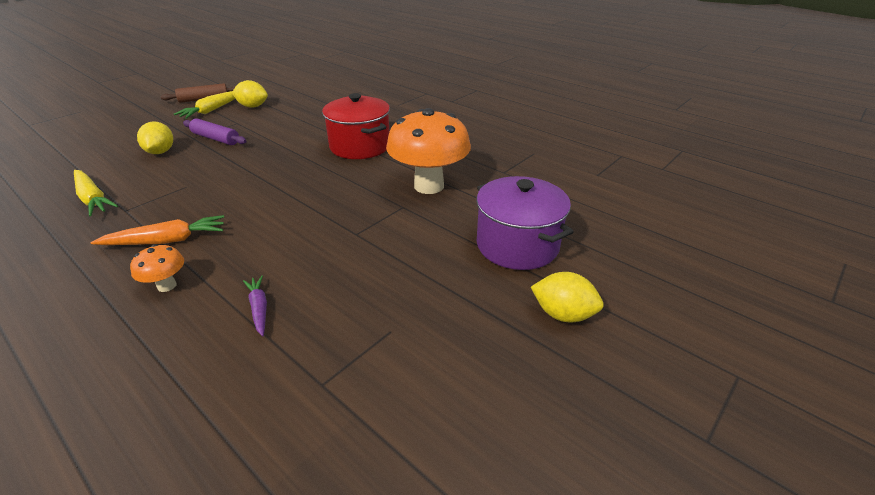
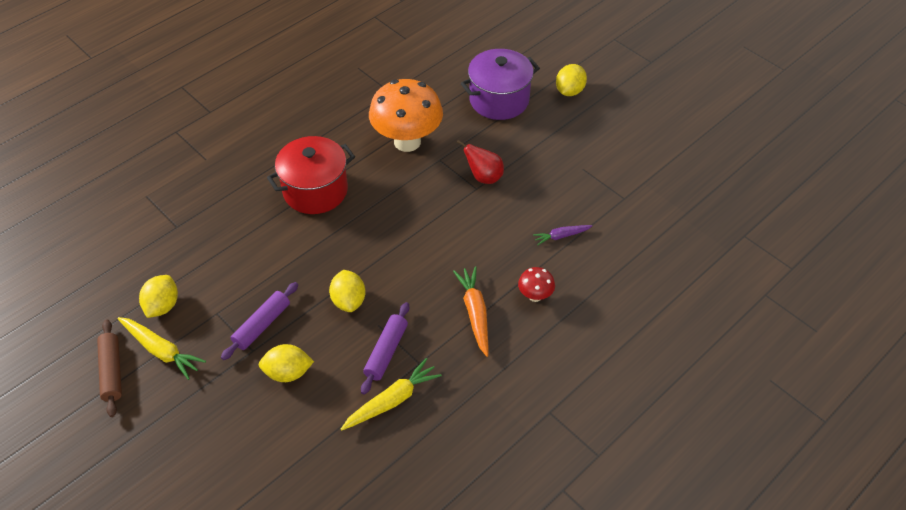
camera: 85 degrees left, 15 degrees up
orange mushroom [130,244,184,292] -> red mushroom [518,267,555,302]
none -> yellow lemon [329,270,366,312]
none -> purple rolling pin [361,302,409,395]
none -> red pear [456,140,504,184]

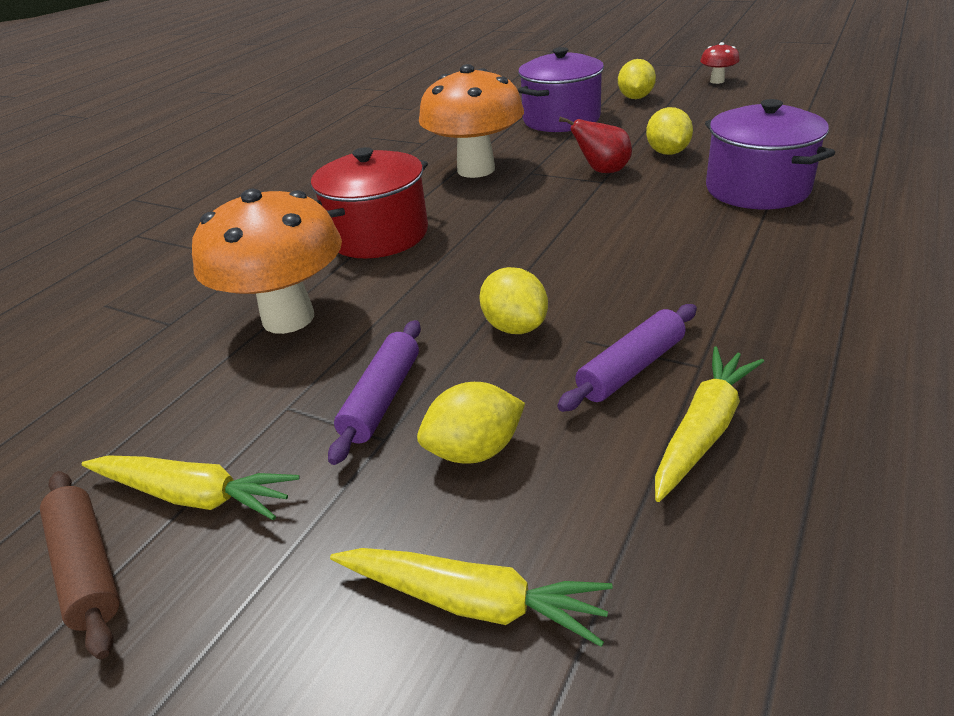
camera: 15 degrees left, 15 degrees down
yellow lemon [139,275,178,318] -> yellow lemon moved to [646,107,693,155]
purple rolling pin [361,302,409,395] -> purple rolling pin turned 45 degrees clockwise [557,304,697,412]
orange carrot [453,267,488,357] -> none
red mushroom [518,267,555,302] -> red mushroom moved to [700,42,740,84]
purple carrot [533,225,592,245] -> purple pot [705,99,835,209]
none -> orange mushroom [192,189,342,334]
none -> yellow carrot [330,548,613,647]

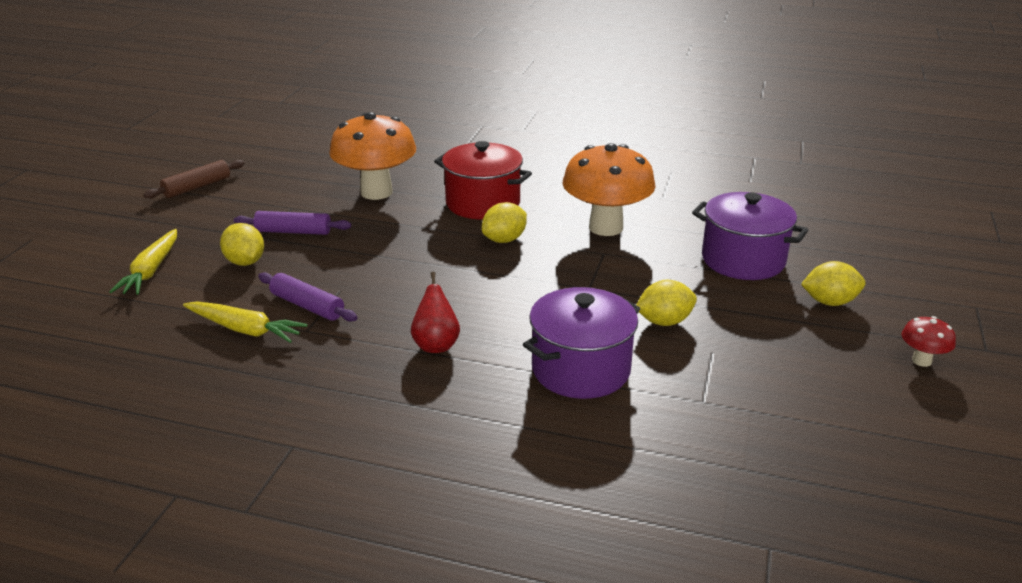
camera: 75 degrees right, 5 degrees down
yellow carrot [82,455,299,520] -> none
yellow lemon [479,267,548,334] -> yellow lemon moved to [482,202,527,243]
red pear [559,117,632,173] -> red pear moved to [411,272,460,353]

